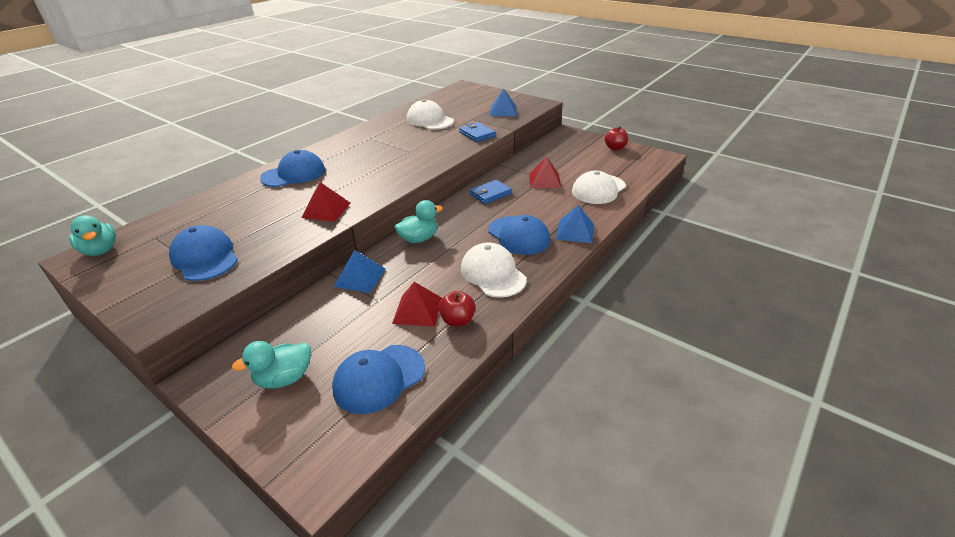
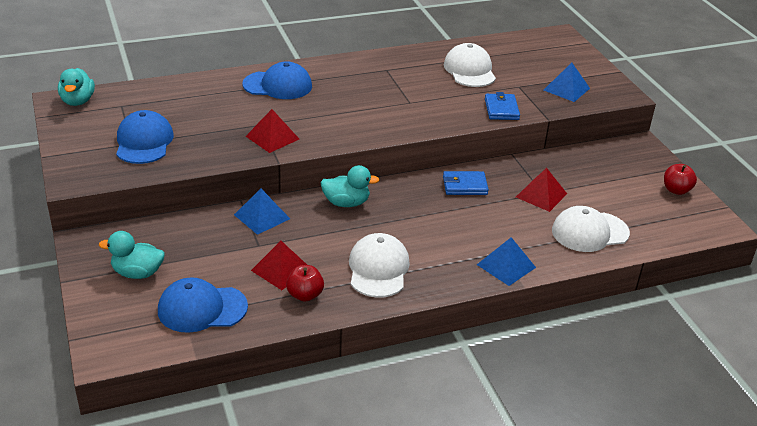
camera: 30 degrees right, 0 degrees up
blue cap [488,215,550,255] -> none

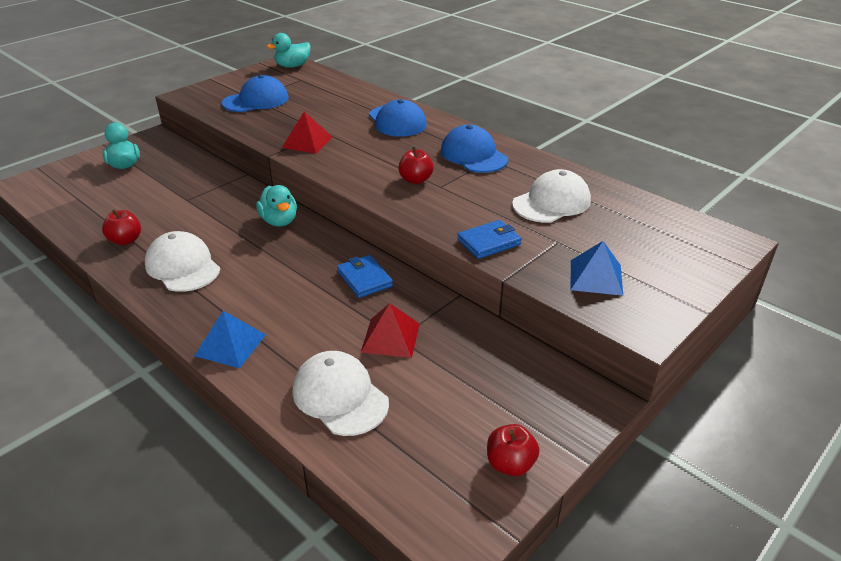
camera: 65 degrees right, 0 degrees up
blue cap [158,277,248,333] -> blue cap moved to [441,125,508,173]
blue pyramid [234,189,290,235] -> none
red pyramid [251,241,307,290] -> none
white cap [349,233,410,298] -> white cap turned 105 degrees counterclockwise [145,231,220,292]
none -> red apple [398,147,434,184]

